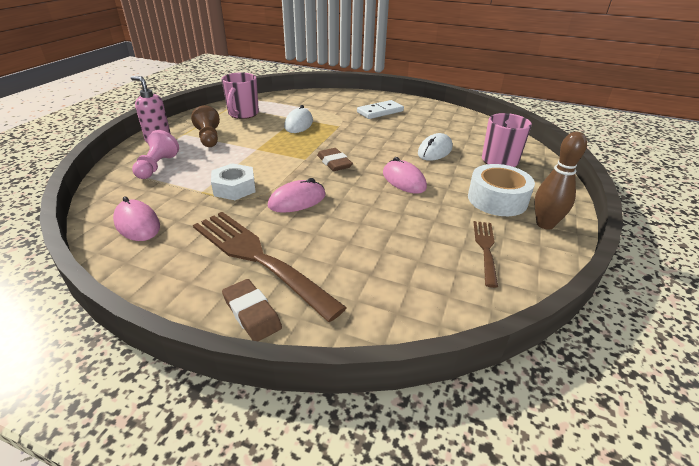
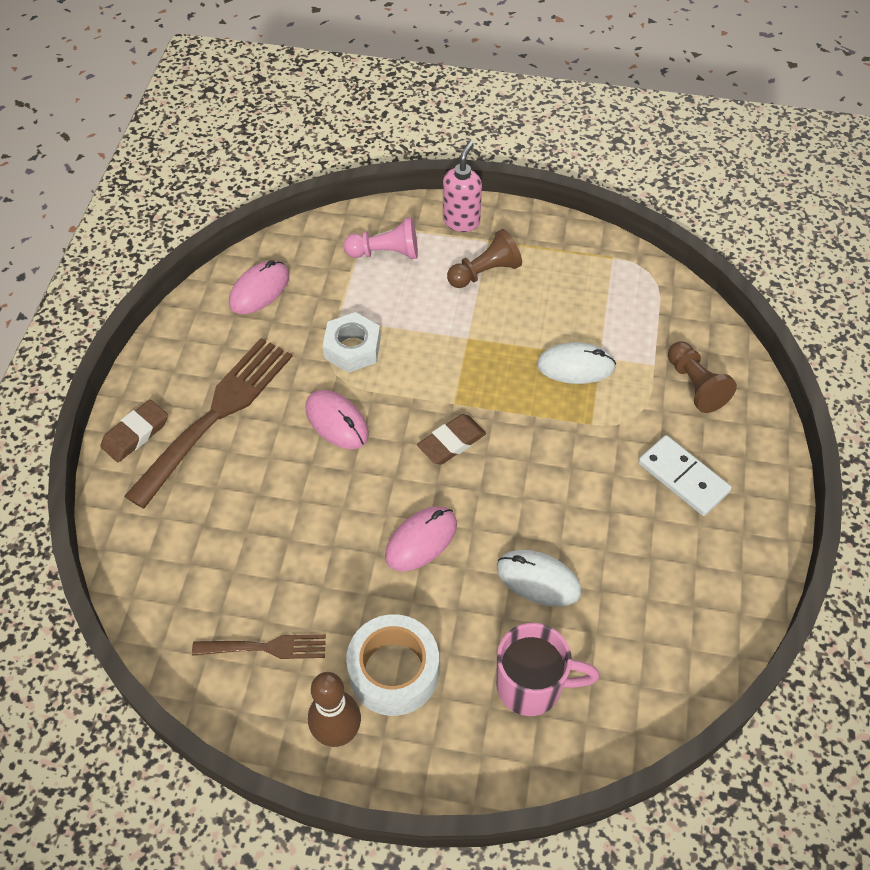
camera: 80 degrees right, 20 degrees up
pink mug [222,73,259,119] -> none
none -> brown pawn [668,342,737,413]

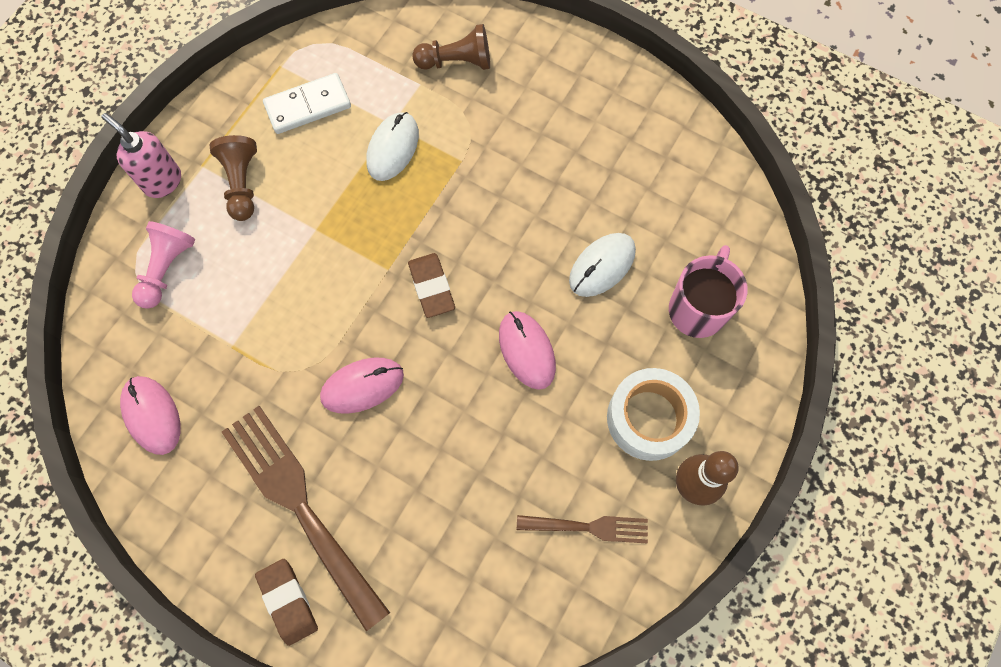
camera: 70 degrees left, 15 degrees up
brown fork [192,634,326,659] -> brown fork turned 75 degrees clockwise [517,515,648,543]
white nut [323,312,381,373] -> none
white domino [638,435,732,516] -> white domino moved to [263,73,351,134]

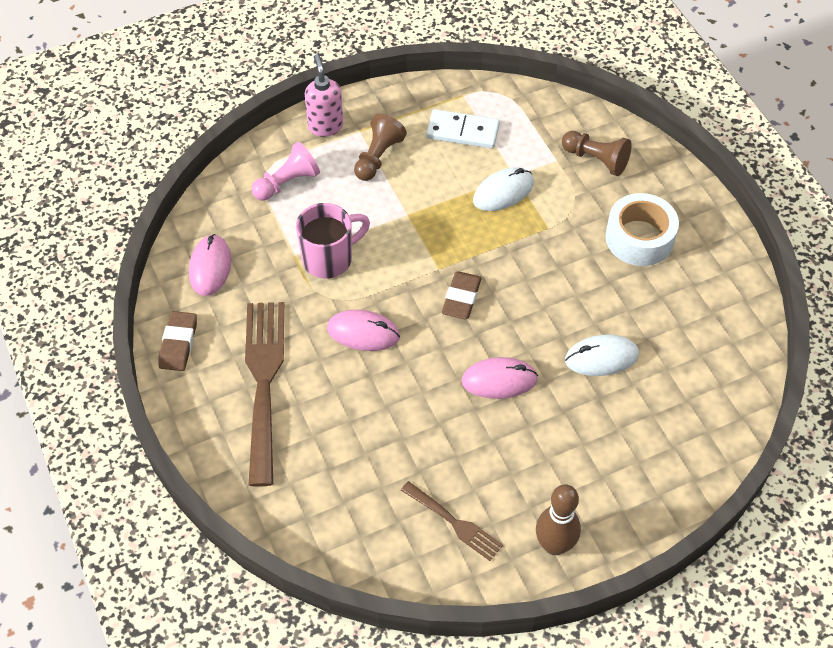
camera: 35 degrees right, 15 degrees down
brown eraser [255,559,318,646] -> brown eraser moved to [158,311,197,371]
pink mouse [499,311,556,390] -> pink mouse turned 75 degrees clockwise [461,357,538,399]
white tape [607,368,700,461] -> white tape moved to [605,193,679,266]
pink mug [669,245,748,338] -> pink mug moved to [296,203,370,279]

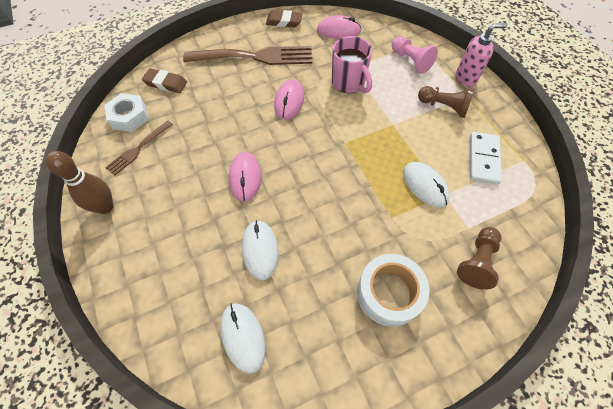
camera: 90 degrees right, 5 degrees up
brown eraser [442,271,482,320] -> brown eraser moved to [142,68,187,93]
none -> white nut [104,93,149,132]
none -> white mouse [220,303,266,373]

